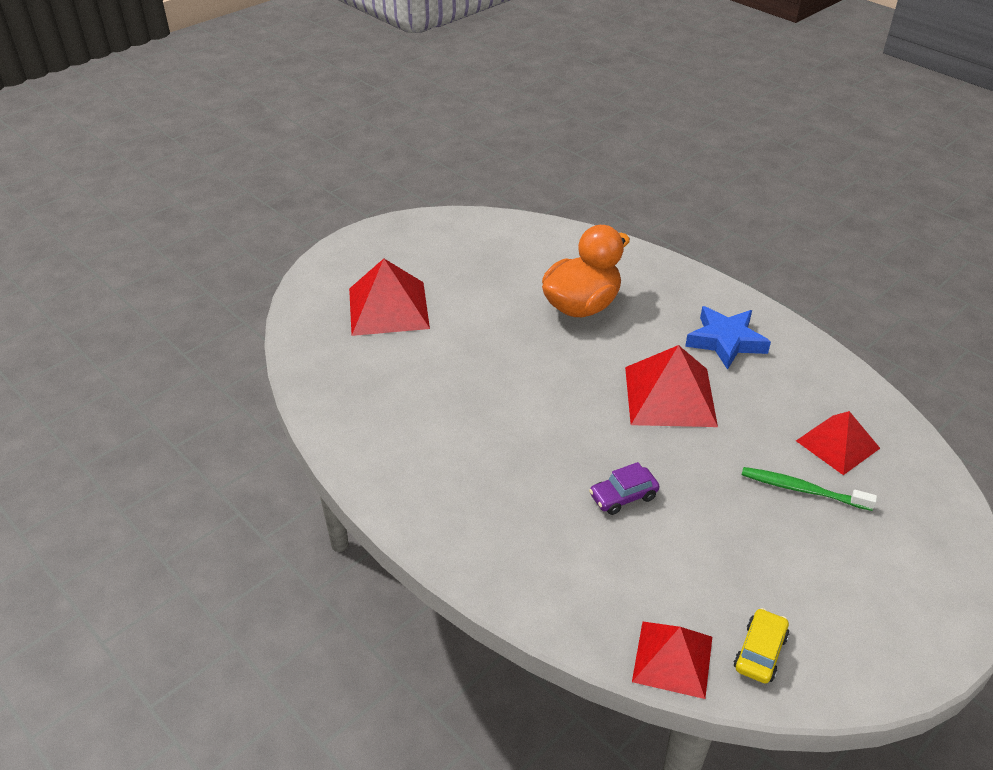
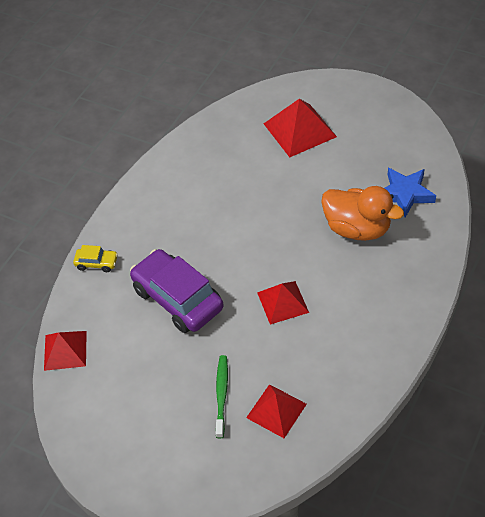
camera: 75 degrees right, 10 degrees up
purple car [589,462,660,515] -> purple car [130,249,224,333], size x2.24
red pyramid [625,345,718,427] -> red pyramid [257,281,309,325], size x0.66
blue star [685,306,771,370] -> blue star moved to [385,168,436,218]
yellow car [734,608,789,684] -> yellow car moved to [73,245,118,272]

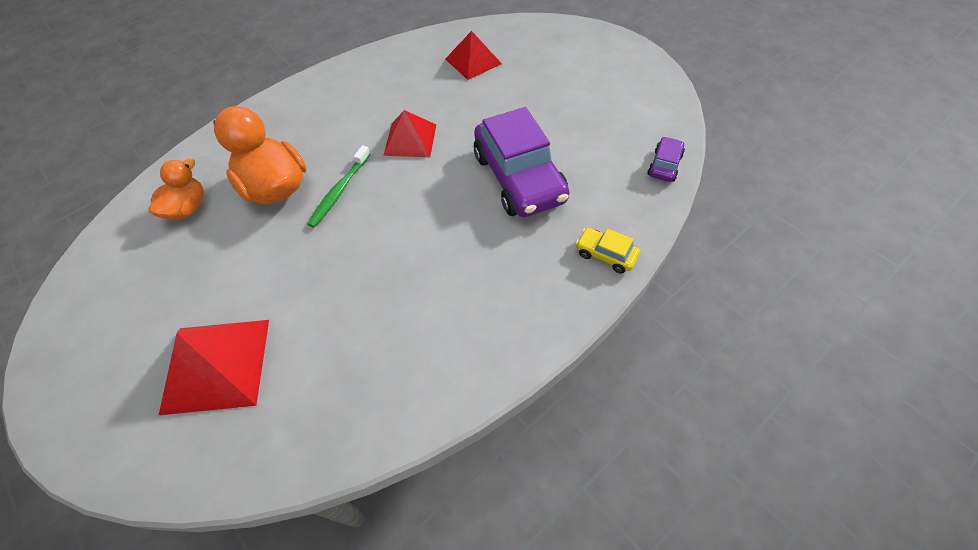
camera: 160 degrees left, 5 degrees up
red pyramid [44,331,87,371] -> purple car [648,136,685,182]
green toothbrush [216,355,228,439] -> green toothbrush moved to [307,145,371,228]
blue star [385,168,436,218] -> orange duck [148,159,204,220]

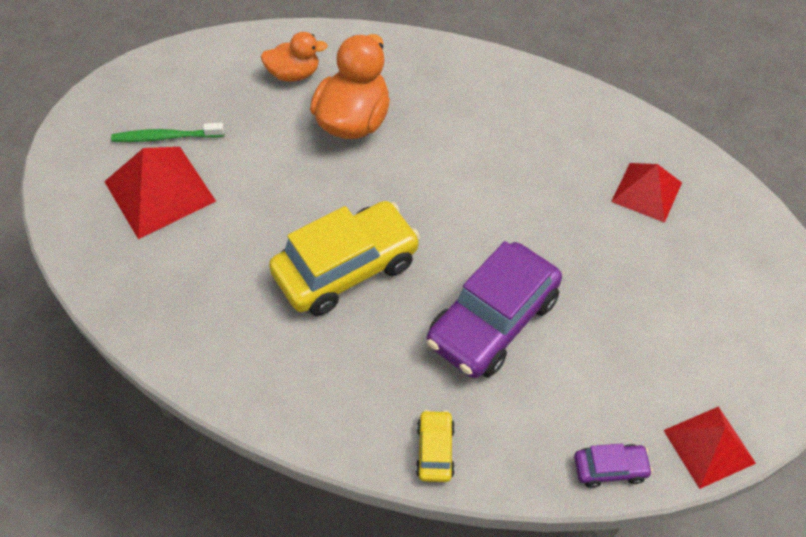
camera: 60 degrees right, 0 degrees up
green toothbrush [307,145,371,228] -> green toothbrush moved to [111,123,224,142]
red pyramid [383,110,436,157] -> red pyramid moved to [663,406,756,489]
none -> yellow car [269,201,420,316]

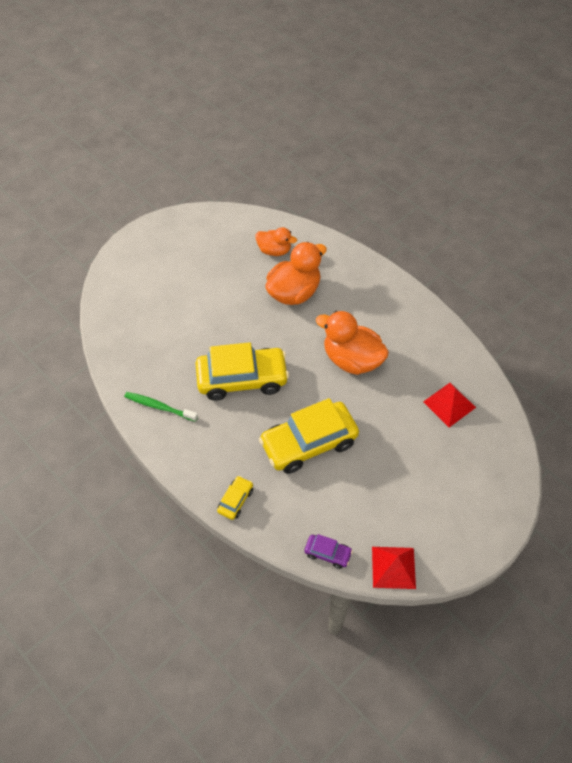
camera: 25 degrees right, 0 degrees up
red pyramid [104,147,216,239] -> none
green toothbrush [111,123,224,142] -> green toothbrush moved to [124,392,198,422]
purple car [427,241,562,378] -> yellow car [259,398,359,474]
none -> orange duck [316,311,389,375]

